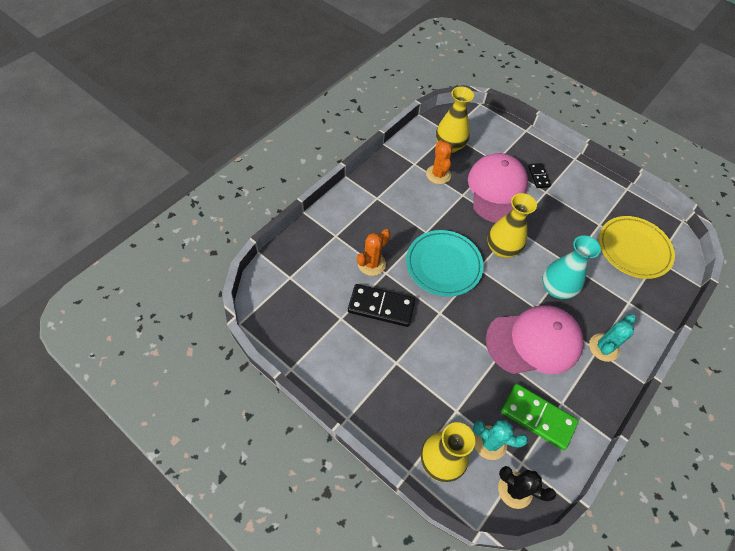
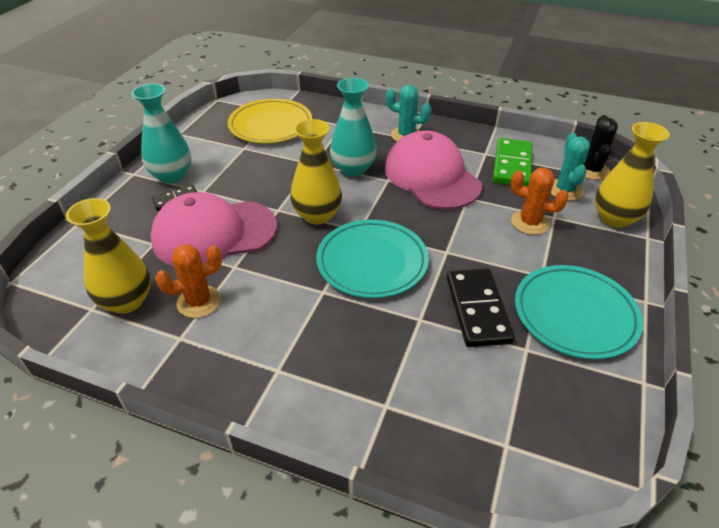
camera: 105 degrees left, 15 degrees down
orange cactus [357,229,390,276] -> orange cactus moved to [510,168,569,235]
none -> turquoise vase [132,84,191,183]
none -> turquoise plate [515,265,643,359]

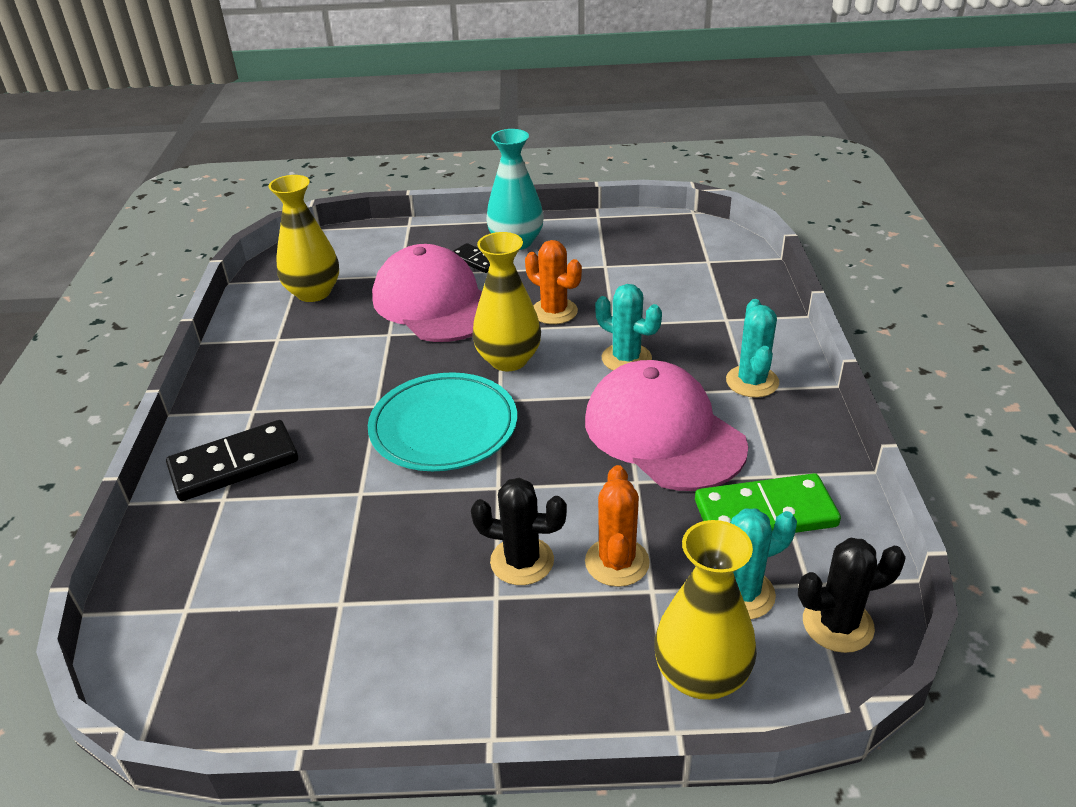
camera: 70 degrees right, 5 degrees down
orange cactus [155,244,222,318] -> orange cactus moved to [525,240,582,324]
yellow plate [228,99,312,143] -> none
turquoise vase [330,78,377,177] -> turquoise cactus [595,284,662,371]
pink cap [385,130,482,210] -> pink cap turned 75 degrees counterclockwise [585,360,748,491]
black domino [447,269,515,347] -> black domino moved to [166,420,298,501]
turquoise plate [515,265,643,359] -> none
none -> black cactus [471,478,567,585]

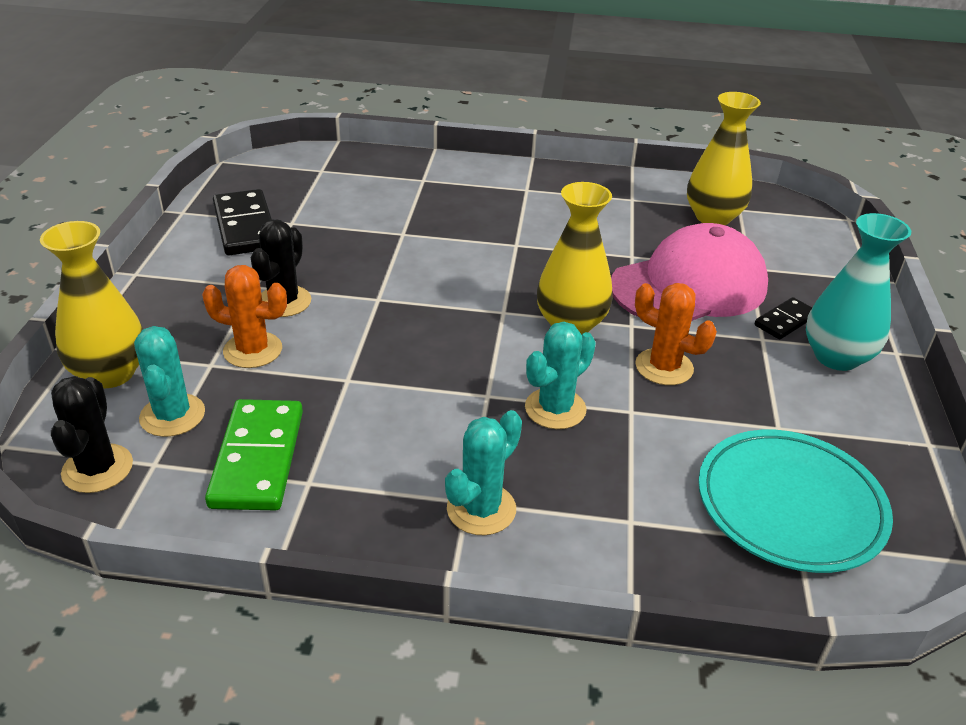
camera: 95 degrees right, 0 degrees up
black domino [166,420,298,501] -> black domino moved to [213,189,272,255]
turquoise plate [368,372,517,471] -> turquoise plate moved to [698,430,893,573]
orange cactus [525,240,582,324] -> orange cactus turned 75 degrees clockwise [635,283,717,385]
pink cap [585,360,748,491] -> none
turquoise cactus [726,299,779,398] -> turquoise cactus turned 60 degrees counterclockwise [445,410,522,535]

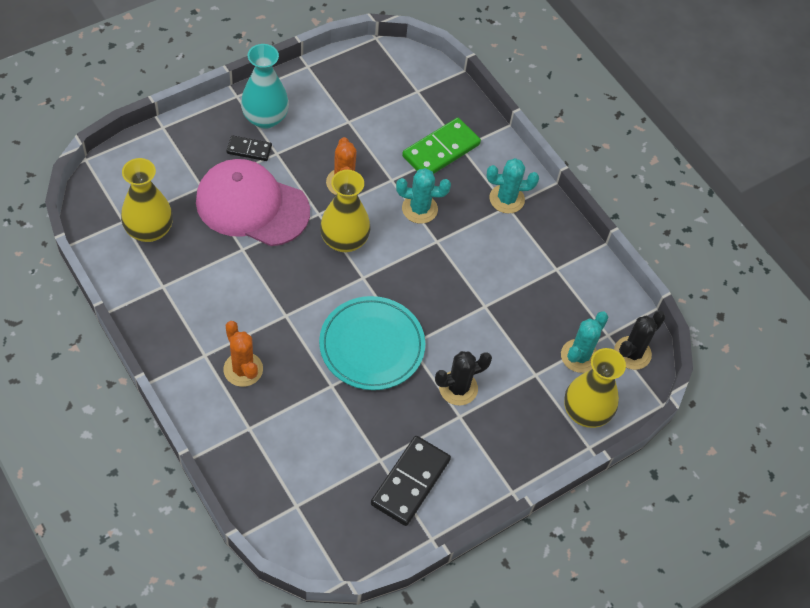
camera: 135 degrees left, 20 degrees up
orange cactus [202,265,287,368] -> orange cactus moved to [223,321,263,387]
green domino [205,399,303,510] -> green domino moved to [402,118,481,174]
turquoise plate [698,430,893,573] -> turquoise plate moved to [319,296,425,390]

